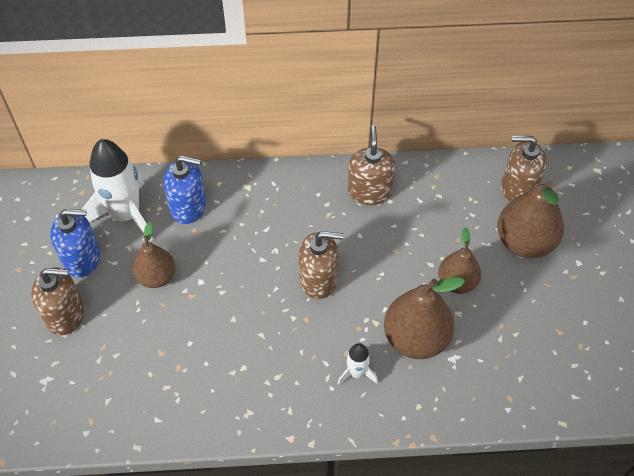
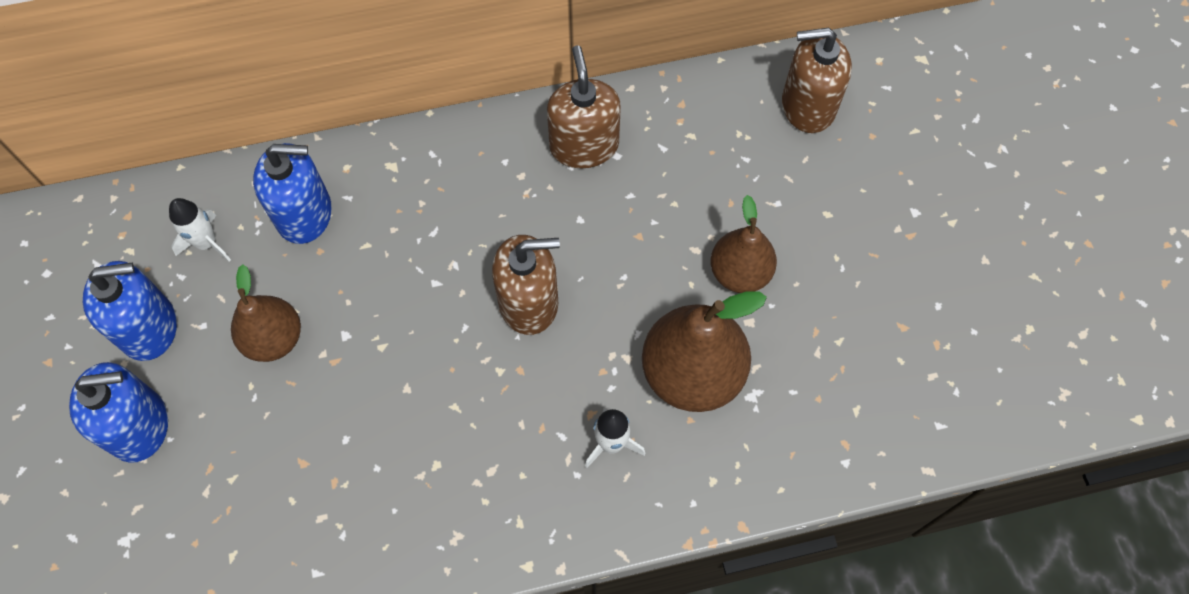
camera: 10 degrees left, 10 degrees up
brown soap dispenser [31,267,84,335] -> blue soap dispenser [69,362,168,463]
white rocket [82,139,153,242] -> white rocket [169,198,231,261], size x0.48
brown pear [497,180,564,258] -> none

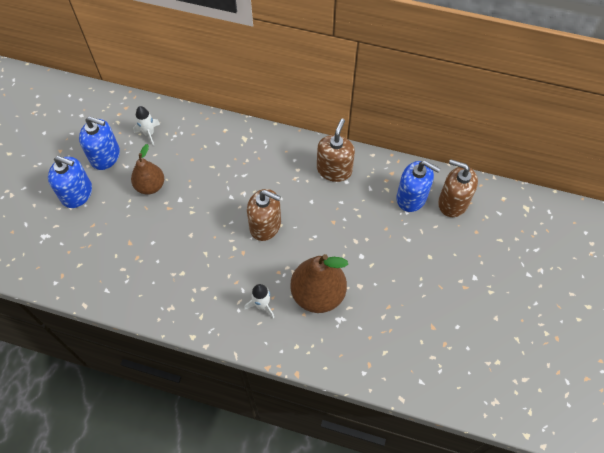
camera: 30 degrees right, 5 degrees down
blue soap dispenser [253,143,332,244] -> blue soap dispenser moved to [396,160,441,212]
brown pear [710,195,777,293] -> none

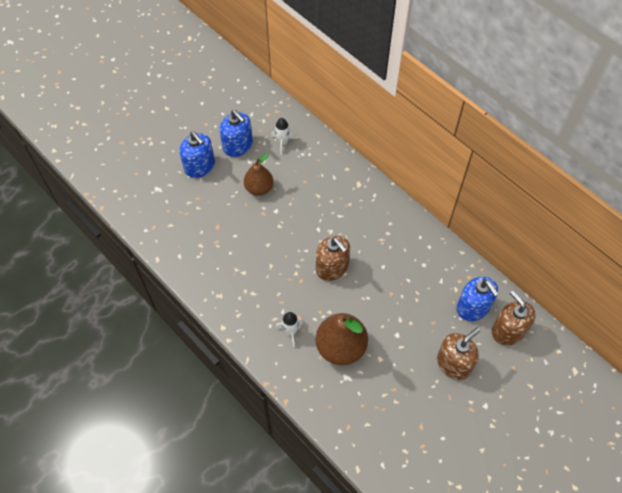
camera: 30 degrees right, 0 degrees up
brown soap dispenser [317,119,355,182] -> brown soap dispenser moved to [437,327,480,380]

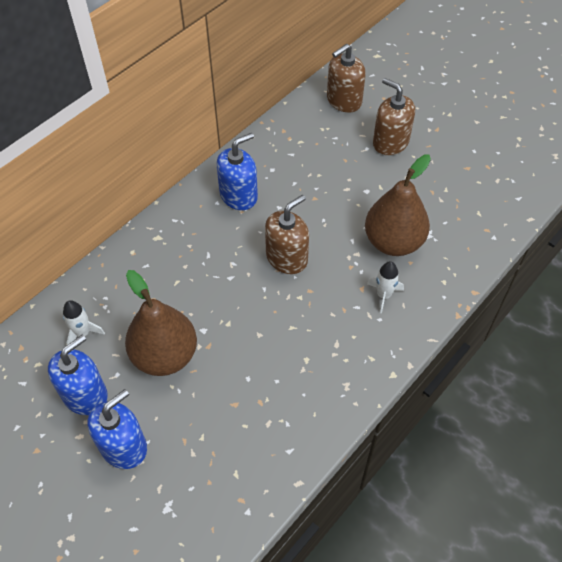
camera: 95 degrees left, 5 degrees down
brown pear [244,153,273,196] -> brown pear [125,270,197,376], size x1.56
blue soap dispenser [456,277,499,321] -> blue soap dispenser moved to [216,133,258,210]

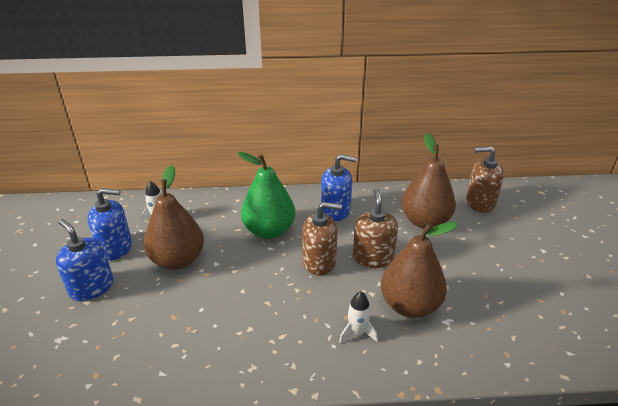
camera: 45 degrees right, 20 degrees down
blue soap dispenser [87,389,147,469] -> blue soap dispenser turned 135 degrees counterclockwise [56,219,113,301]
brown soap dispenser [373,78,415,155] -> brown soap dispenser moved to [353,188,398,268]
none -> green pear [238,152,295,239]
none -> brown pear [401,133,456,229]

